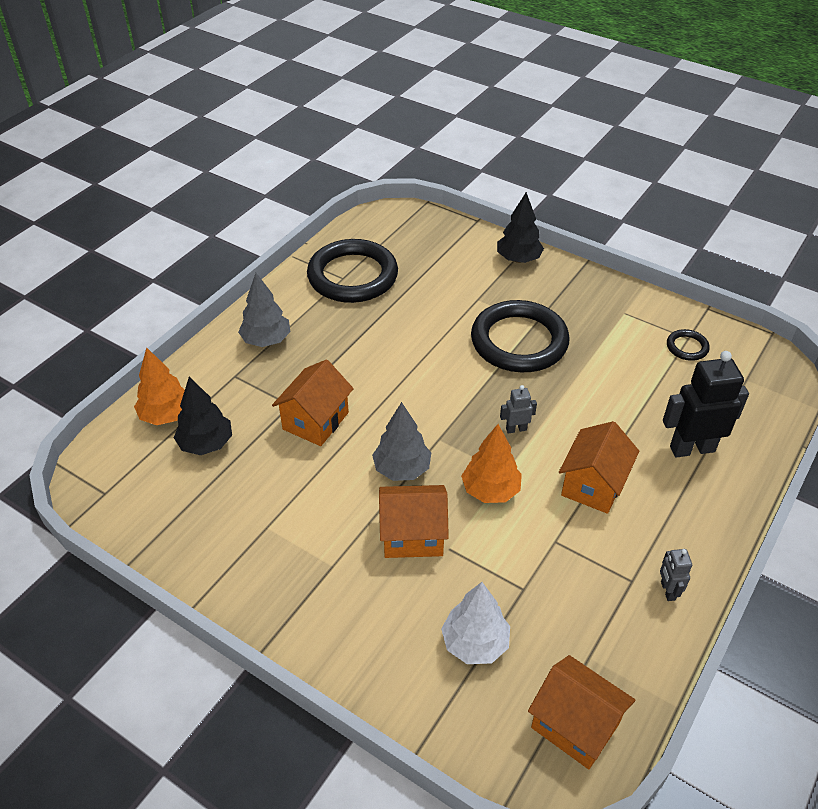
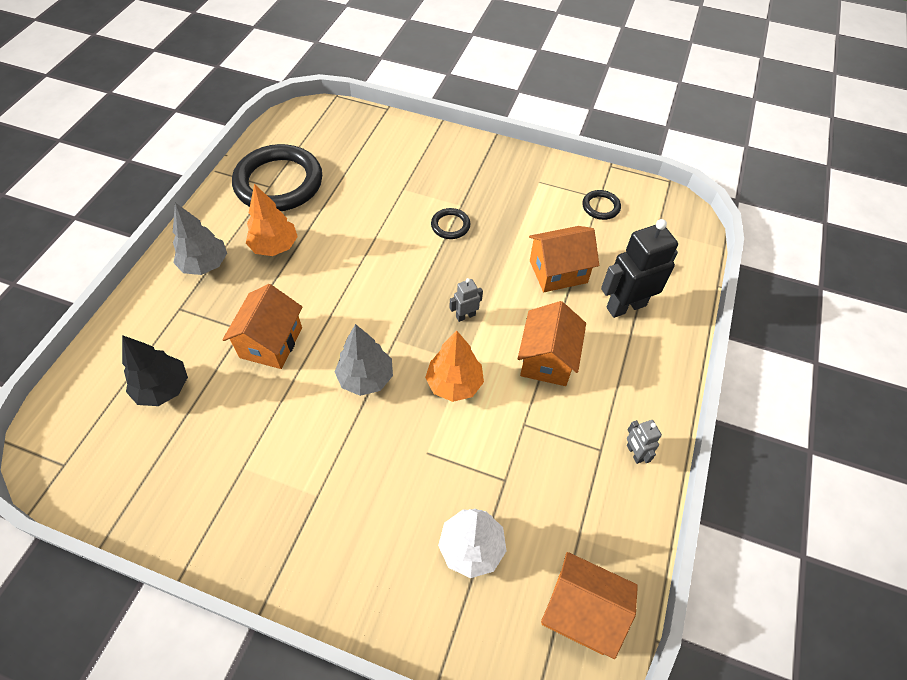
camera: 15 degrees left, 10 degrees up
orange tree [134,347,185,425] -> orange tree moved to [246,184,298,256]
orange house [379,485,449,558] -> orange house moved to [529,226,599,292]
black ring [471,300,570,372] -> black ring [431,208,470,239], size x0.43
black tree [497,192,544,263] -> none

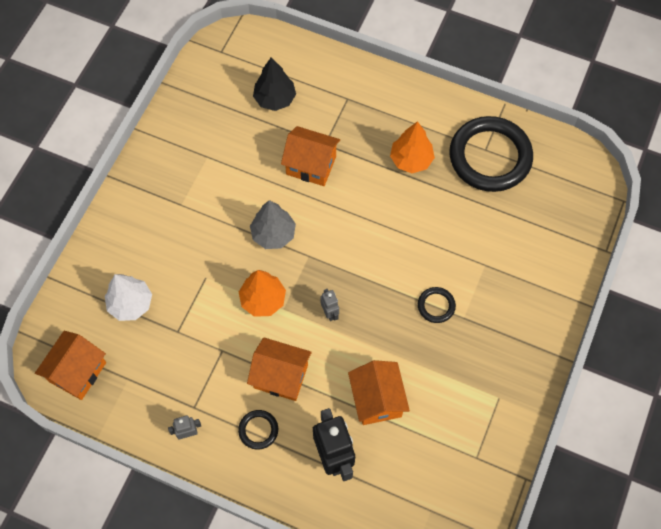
camera: 95 degrees right, 10 degrees up
grey tree [173,203,227,275] -> none
black ring [582,190,621,220] -> black ring moved to [238,410,278,450]

